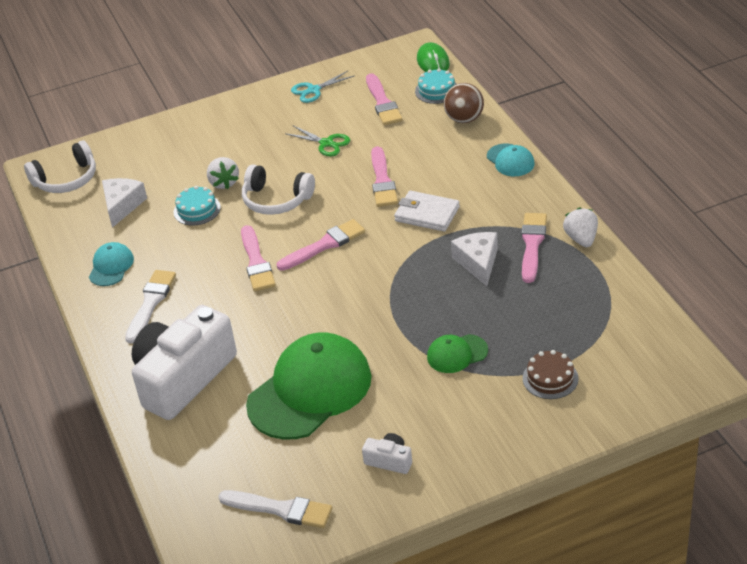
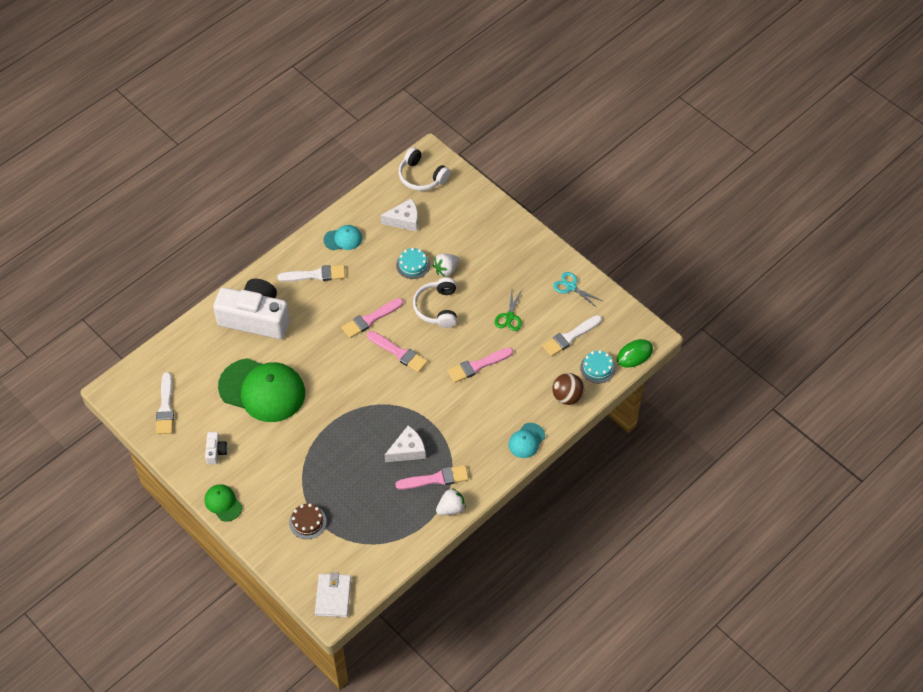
camera: 65 degrees right, 15 degrees up
pink brush [366,73,403,125] -> white brush [542,315,602,357]
white wallet [394,191,460,232] -> white wallet moved to [315,572,351,617]
green cap [427,334,488,373] -> green cap moved to [205,484,242,521]

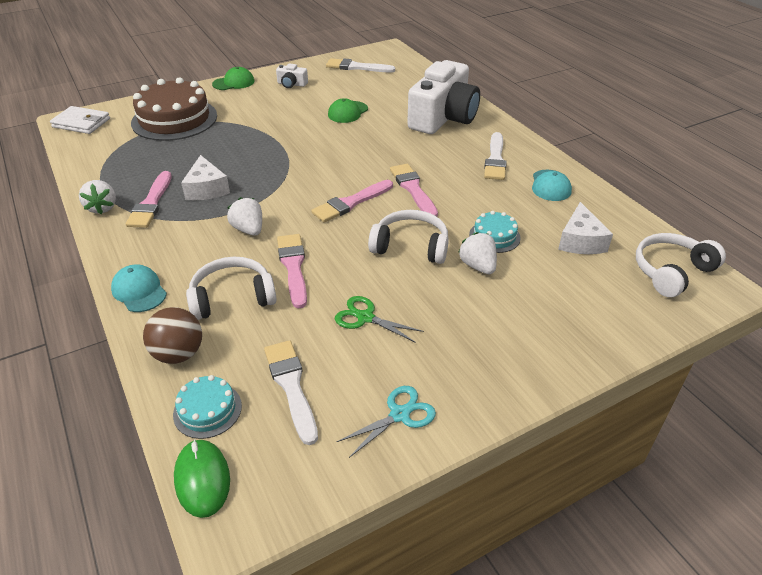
camera: 105 degrees right, 15 degrees down
green cap [218,358,305,422] -> green cap [328,98,368,123], size x0.46
brown cake [289,504,327,539] -> brown cake [131,77,217,141], size x2.10
none -> white headphones [186,257,277,320]
none -> white strawberry [227,197,262,236]

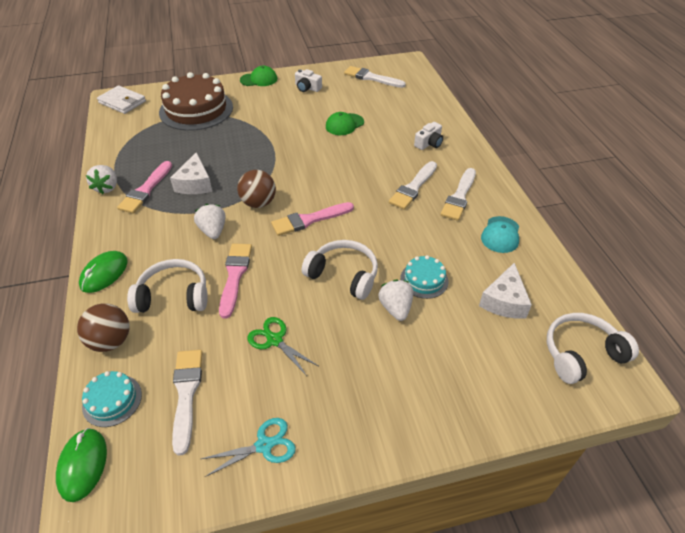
camera: 15 degrees right, 5 degrees up
turquoise cap [111,264,167,312] -> green mouse [79,251,128,293]
pink brush [390,164,438,217] -> none
white camera [407,60,480,134] -> white camera [414,122,443,150], size x0.40
none -> brown ball [237,170,276,208]
none -> white brush [389,161,437,210]

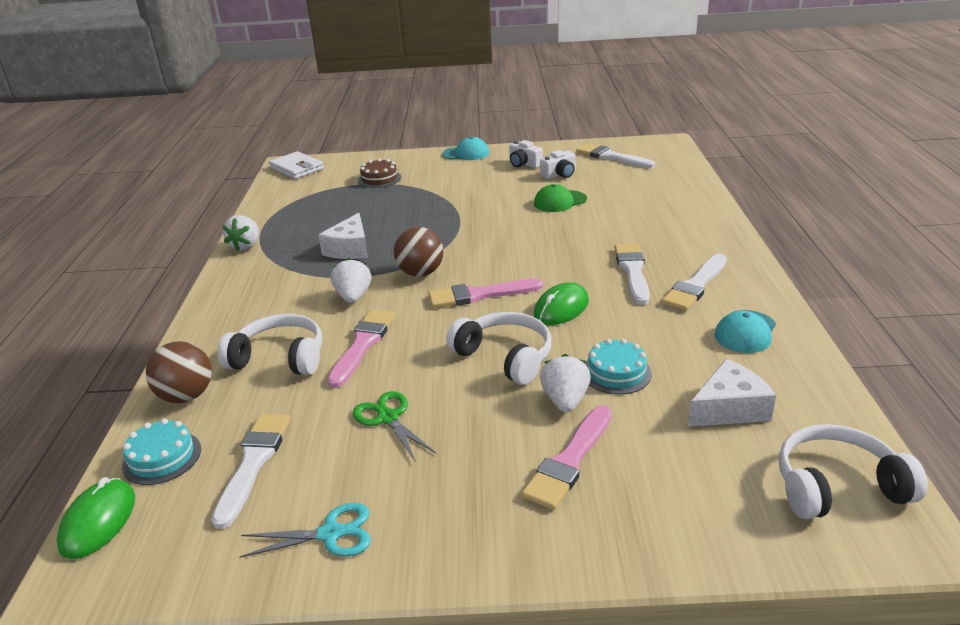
camera: 15 degrees right, 15 degrees down
green mouse [79,251,128,293] -> green mouse moved to [534,282,589,325]
pink brush [117,161,172,213] -> pink brush moved to [522,405,612,510]
brown cake [159,72,233,131] -> brown cake [358,158,401,188], size x0.48
green cap [240,66,277,86] -> turquoise cap [442,137,489,160]
white brush [389,161,437,210] -> white brush turned 135 degrees clockwise [614,243,650,305]
white camera [414,122,443,150] -> white camera moved to [540,150,576,179]
white cheese [479,263,532,319] -> white cheese turned 150 degrees counterclockwise [688,359,776,427]

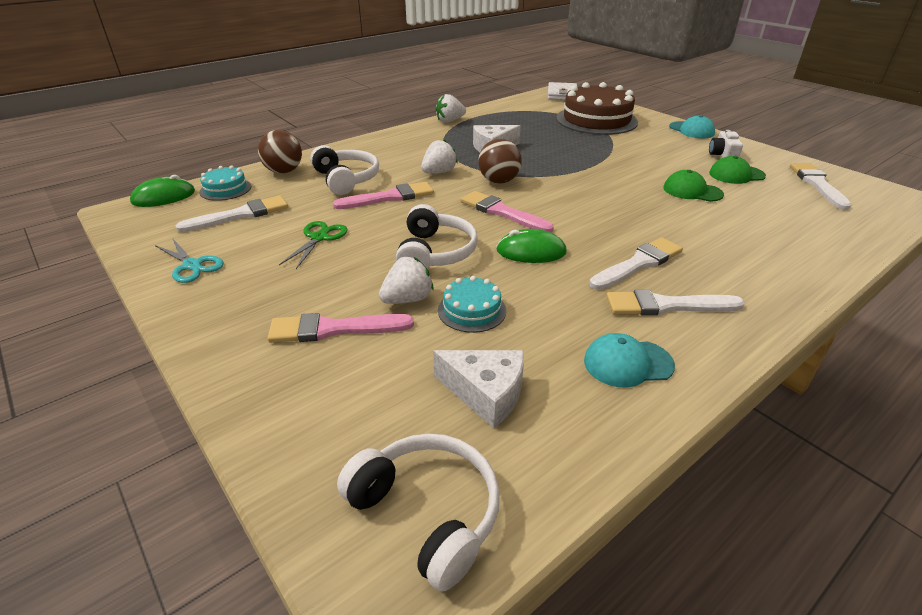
camera: 50 degrees right, 5 degrees up
brown cake [358,158,401,188] -> brown cake [557,82,638,135], size x2.10
white camera [540,150,576,179] -> green cap [709,156,766,184]

